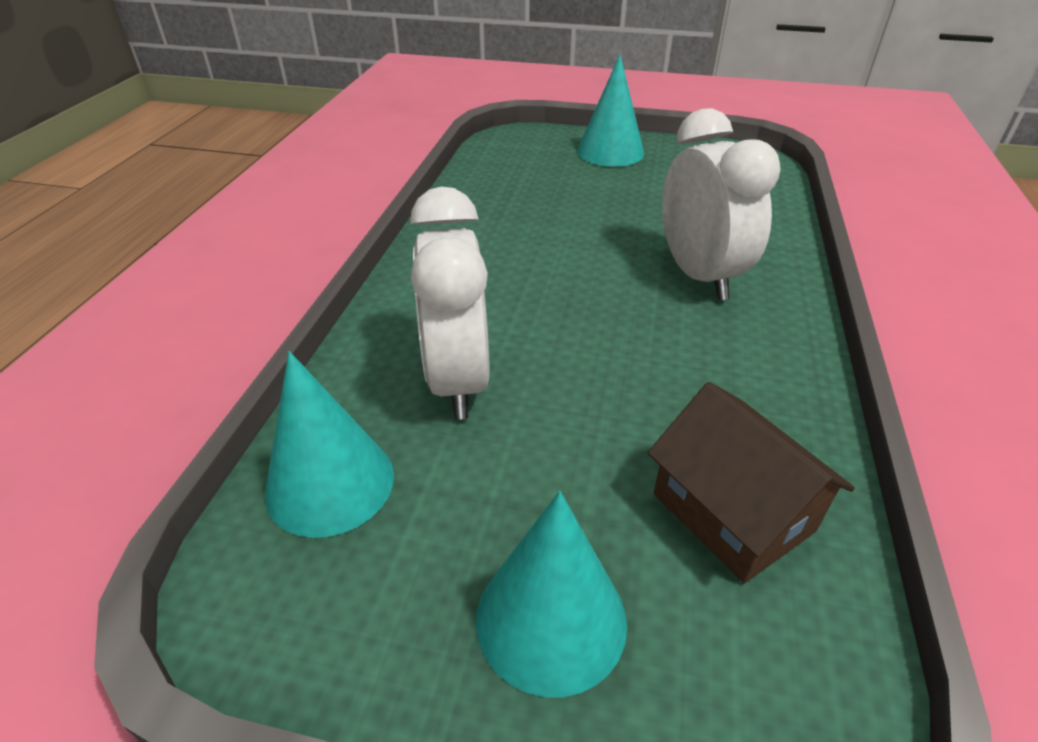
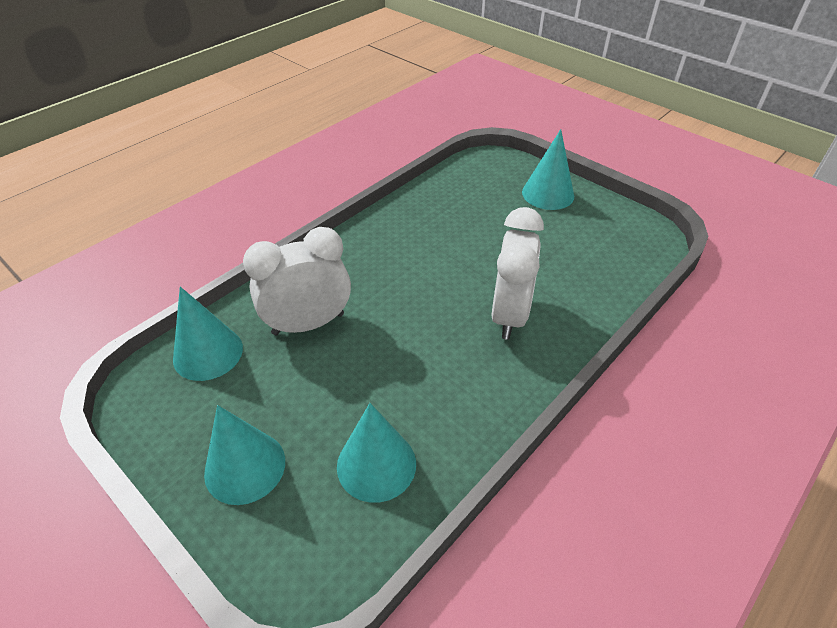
camera: 30 degrees right, 5 degrees up
white clock [410,186,490,420] -> white clock turned 45 degrees clockwise [243,227,351,335]
brown house [648,382,855,583] -> turquoise cone [337,403,416,503]

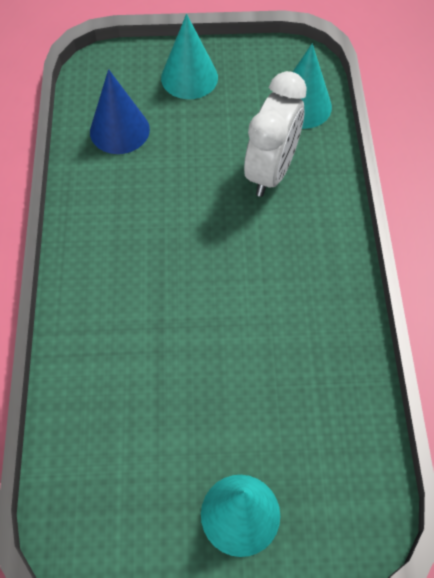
camera: 135 degrees right, 15 degrees up
turquoise cone [337,403,416,503] -> blue cone [90,69,150,154]
white clock [491,207,544,340] -> none

